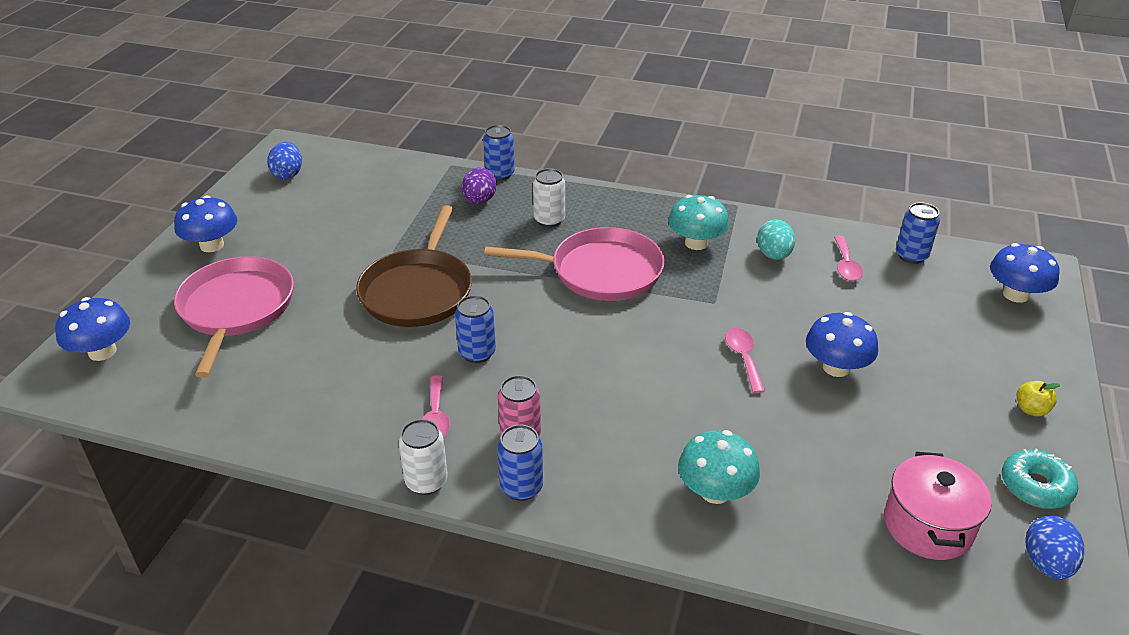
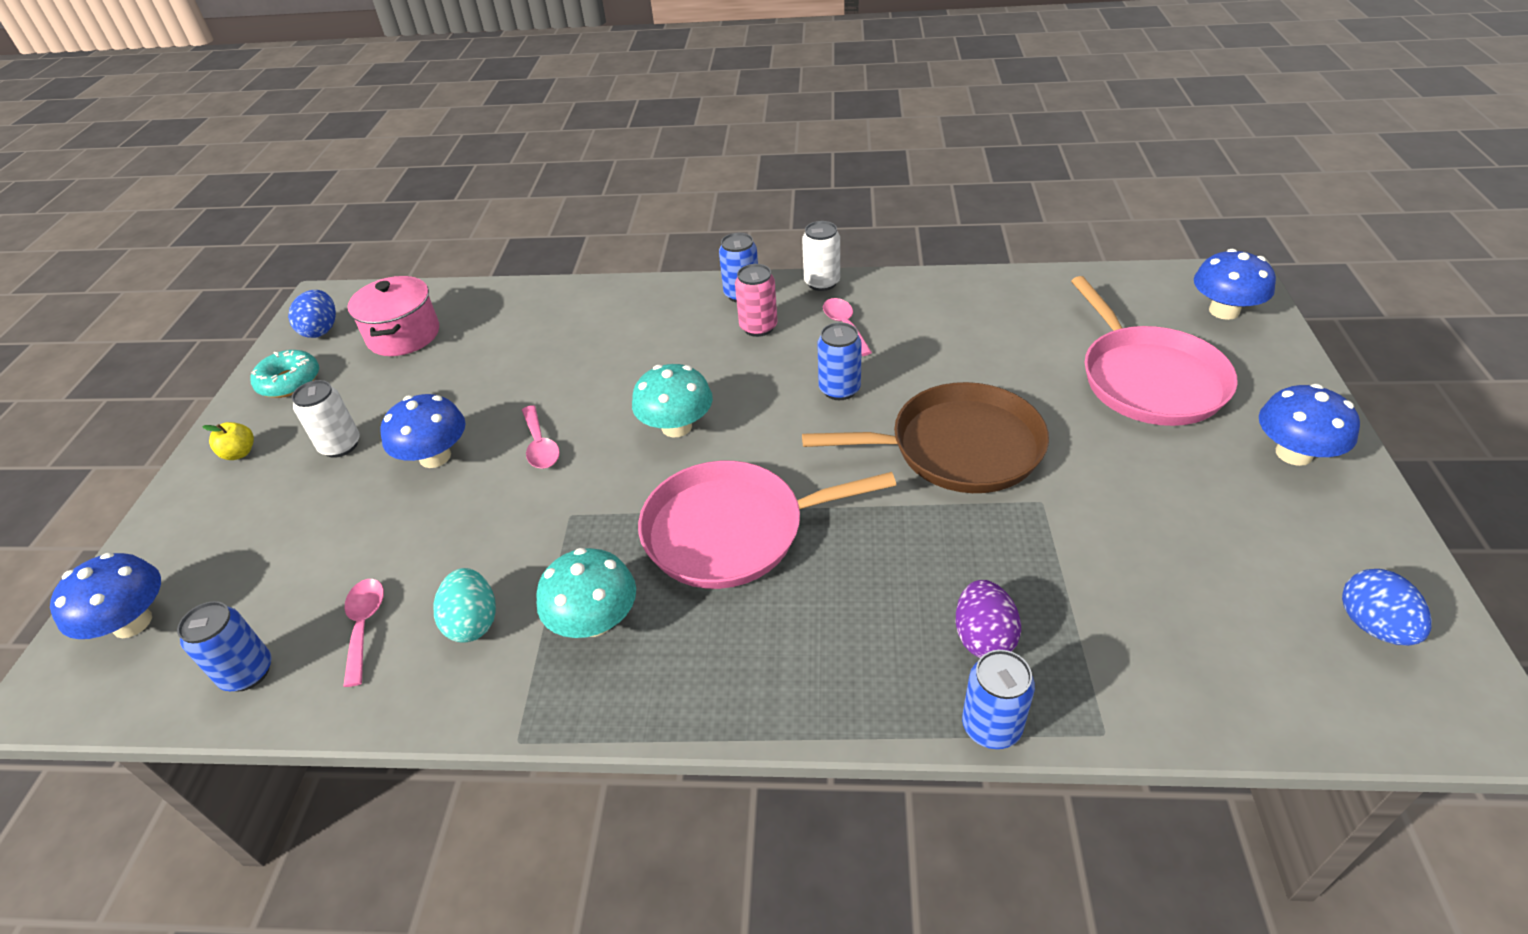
camera: 170 degrees right, 5 degrees up
brown pan [356,205,472,327] -> brown pan turned 90 degrees clockwise [802,382,1049,493]
white can [533,168,565,227] -> white can moved to [292,380,360,458]
turquoise mushroom [678,430,760,504] -> turquoise mushroom moved to [632,364,713,437]

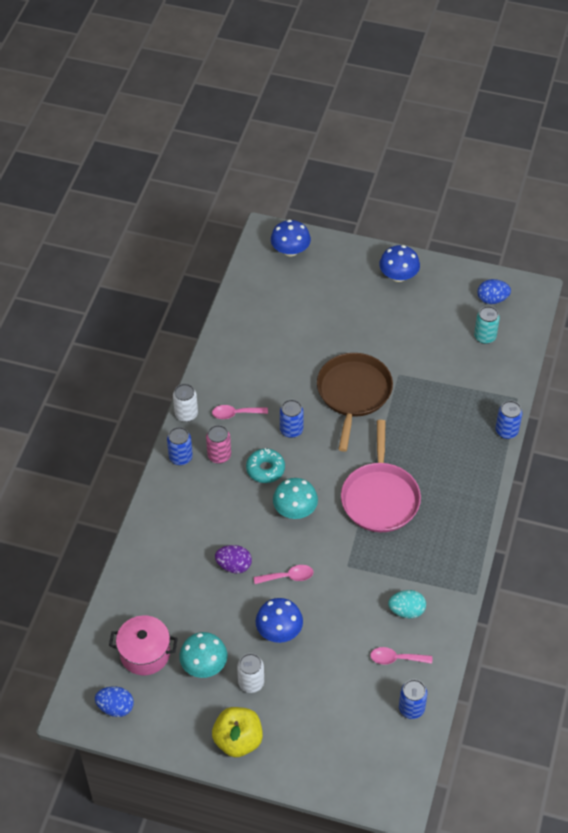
camera: 80 degrees left, 10 degrees up
blue mushroom [50,552,161,639] -> none
yellow apple [202,422,254,460] -> yellow apple [212,707,263,757], size x2.05
turquoise donut [251,350,319,398] -> turquoise donut moved to [246,448,285,483]
turquoise mushroom [536,548,636,638] -> turquoise mushroom moved to [179,632,227,678]
purple egg [956,580,1021,658] -> purple egg moved to [215,545,252,573]
pink pan [1071,276,1238,426] -> none
none -> turquoise can [474,306,500,344]

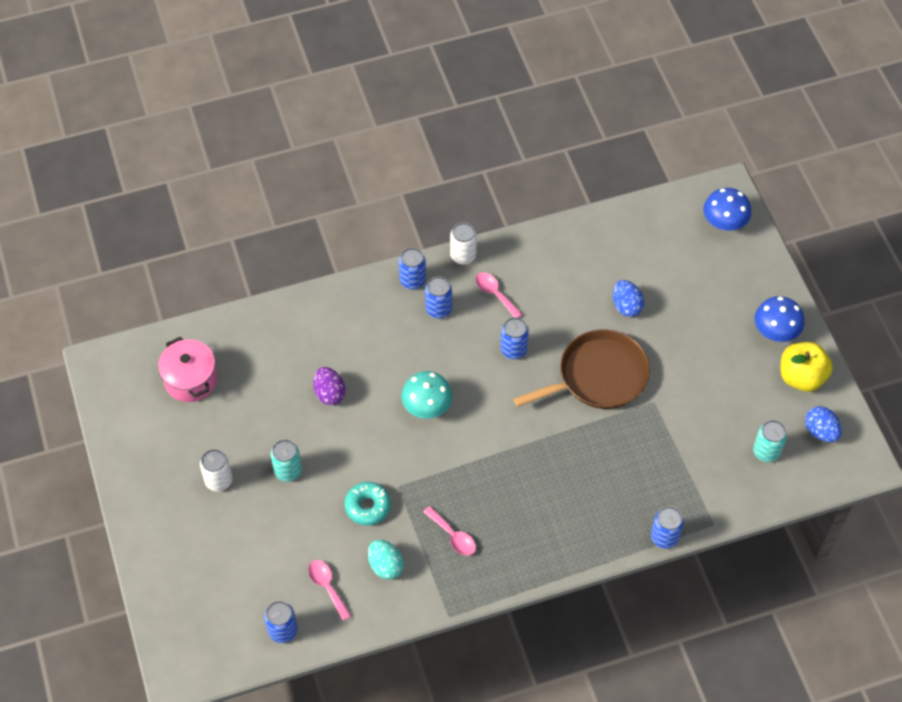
camera: 55 degrees right, 5 degrees up
blue egg [95,686,134,717] -> blue egg moved to [613,280,644,317]
turquoise mushroom [179,632,227,678] -> none
pink can [206,425,231,464] -> blue can [425,276,452,318]
yellow apple [212,707,263,757] -> yellow apple moved to [781,342,833,392]
turquoise donut [246,448,285,483] -> turquoise donut moved to [344,482,391,525]
pink spoon [254,565,313,584] -> pink spoon moved to [423,506,476,556]
blue mushroom [256,598,303,643] -> turquoise can [271,439,302,482]
pink pan [341,420,421,532] -> none

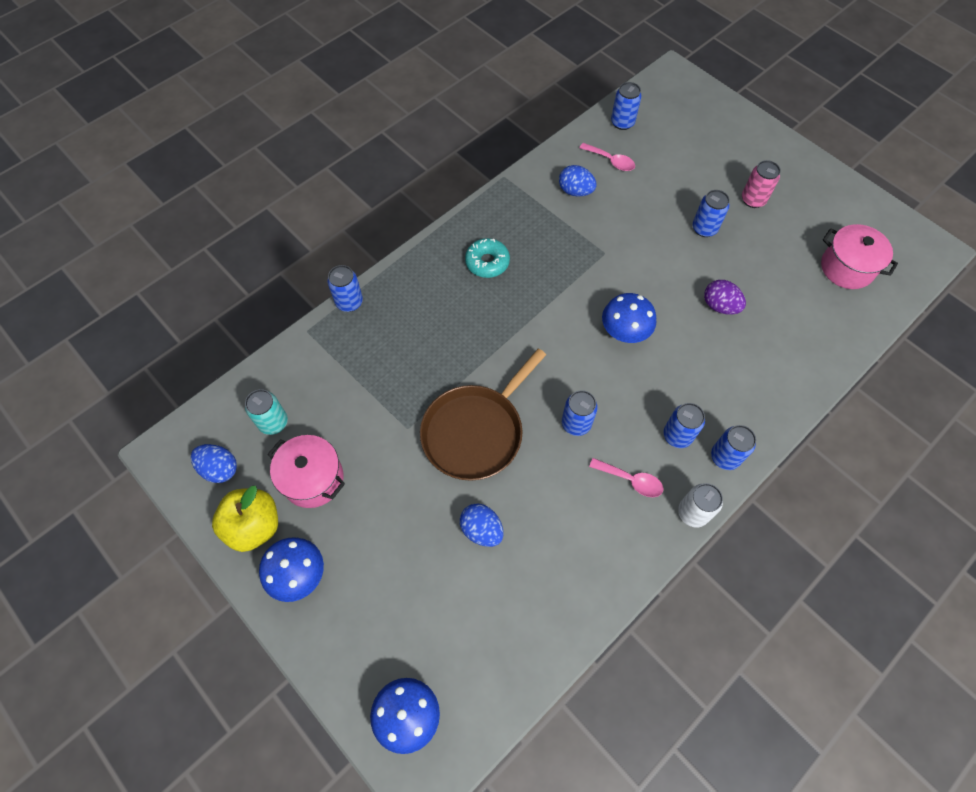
camera: 155 degrees right, 5 degrees up
white can [200,449,233,491] -> pink can [742,160,781,208]
turquoise can [271,439,302,482] -> blue can [693,190,730,237]
turquoise donut [344,482,391,525] -> turquoise donut moved to [465,238,510,278]
turquoise egg [368,540,404,580] -> blue egg [559,165,597,197]
turquoise mushroom [402,371,452,419] -> blue mushroom [602,293,656,343]
pink spoon [423,506,476,556] -> none
none -> pink pot [268,435,345,508]

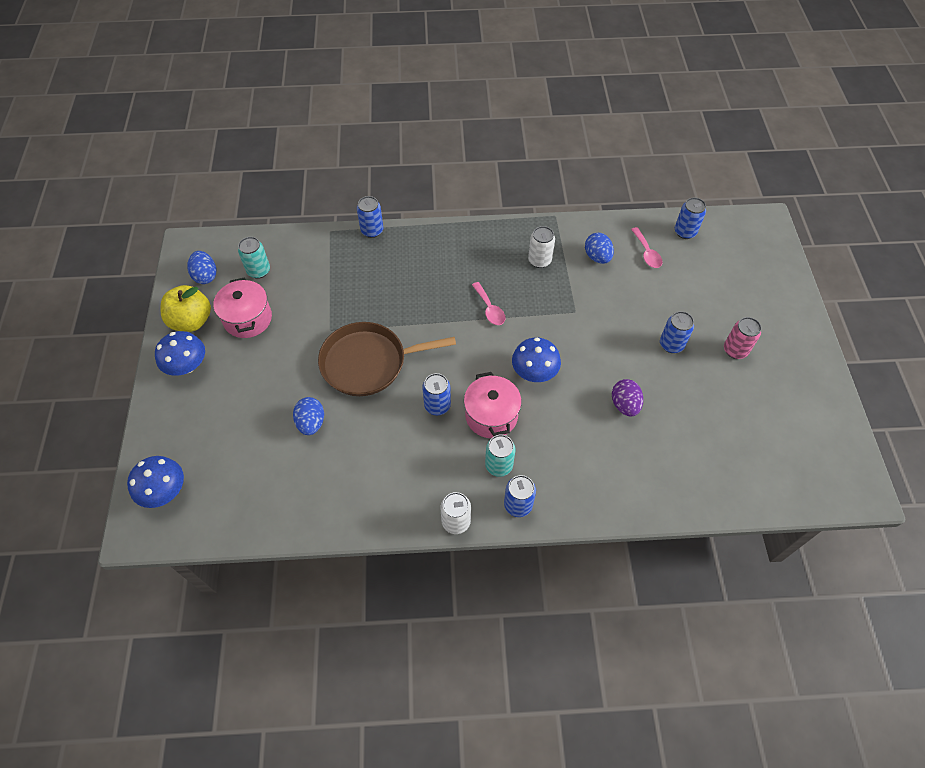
camera: 40 degrees right, 5 degrees down
turquoise donut [465,238,510,278] -> none
pink spoon [589,458,663,497] -> pink spoon moved to [472,282,506,325]
blue can [663,403,705,448] -> turquoise can [485,435,515,477]
pink pot [821,224,898,289] -> pink pot moved to [464,372,522,438]
none -> white can [528,226,555,268]

